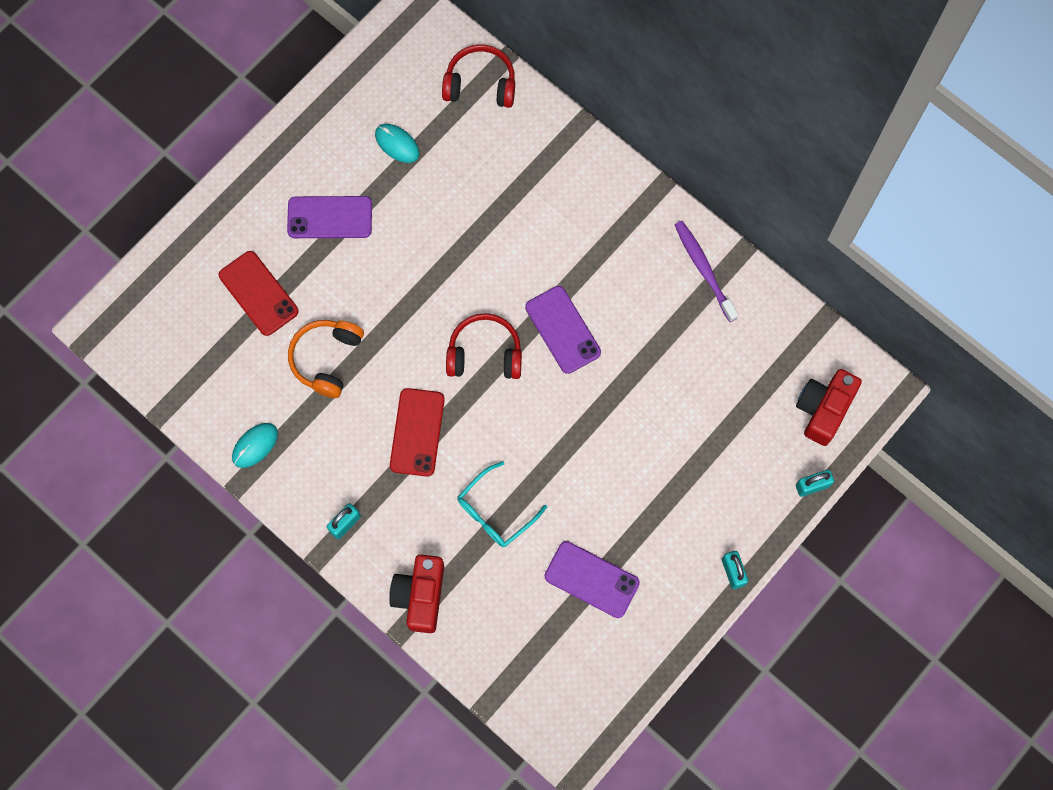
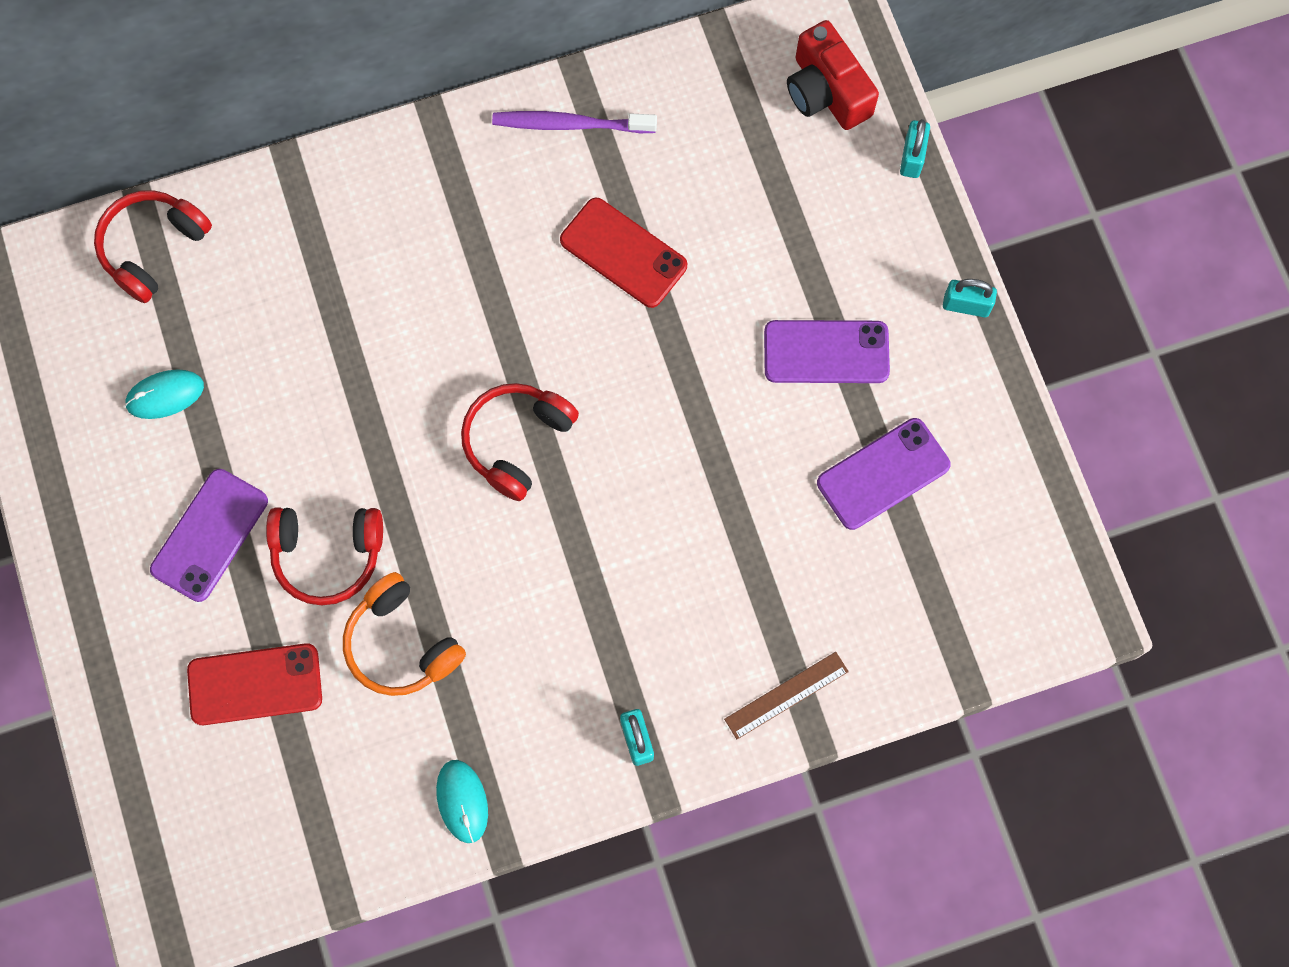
camera: 60 degrees left, 0 degrees up
red camera [389,554,444,633] -> brown ruler [724,652,849,739]
red phone [390,388,445,477] -> red phone moved to [560,198,687,308]
turquoise glasses [457,461,547,547] -> none
purple phone [525,286,601,374] -> purple phone moved to [764,320,890,383]
none -> red headphones [266,507,383,605]

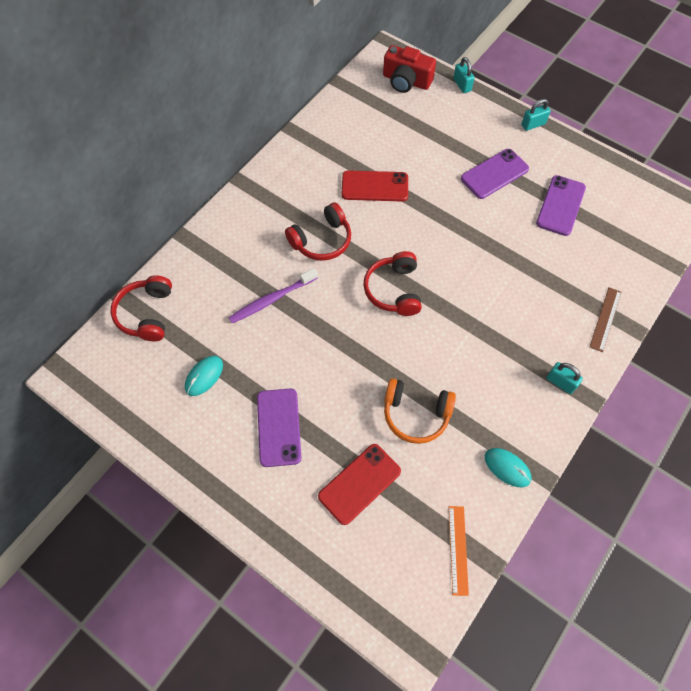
camera: 35 degrees left, 10 degrees down
red headphones [266,507,383,605] -> red headphones moved to [285,202,351,261]
purple toothbrush [492,111,657,133] -> purple toothbrush moved to [228,268,318,323]
none -> orange ruler [449,506,469,596]

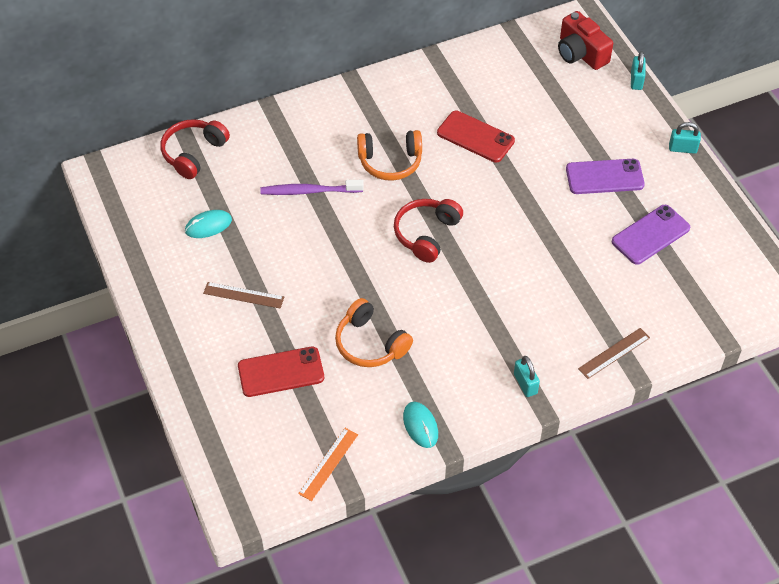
camera: 30 degrees right, 10 degrees down
purple phone [257,388,301,467] -> brown ruler [203,282,284,309]
red headphones [285,202,351,261] -> orange headphones [357,130,422,181]

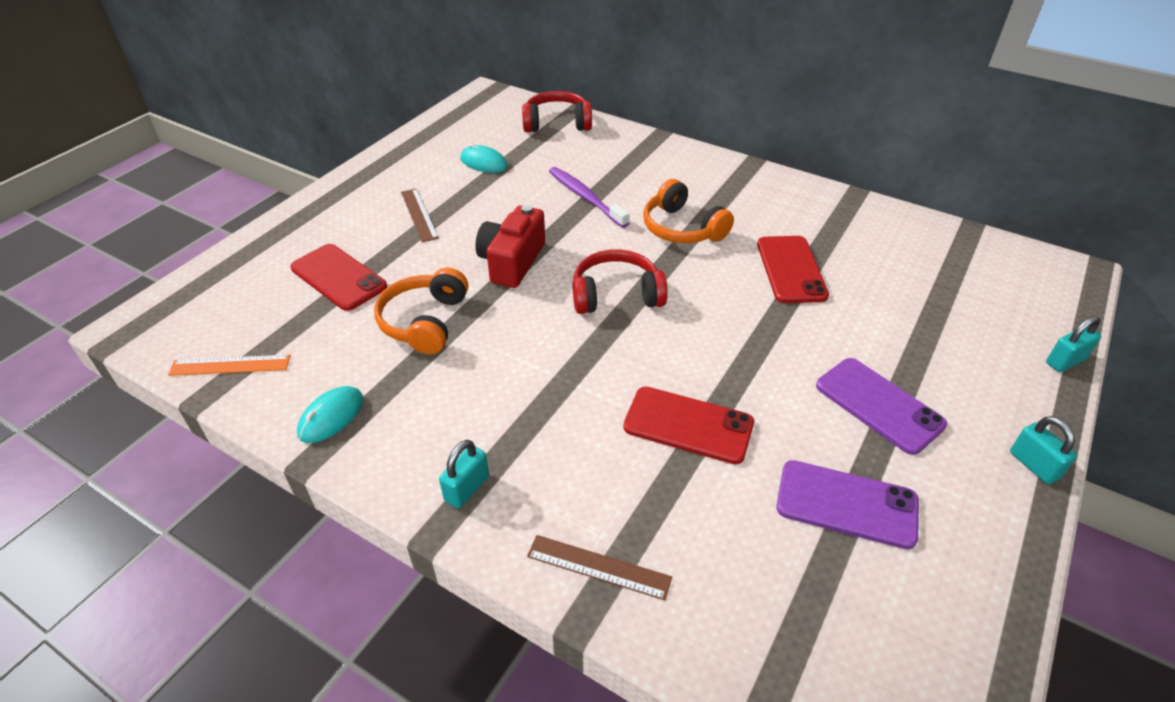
camera: 55 degrees right, 10 degrees down
red camera [558,11,613,70] -> red camera moved to [475,205,545,288]
none -> red phone [623,387,754,464]

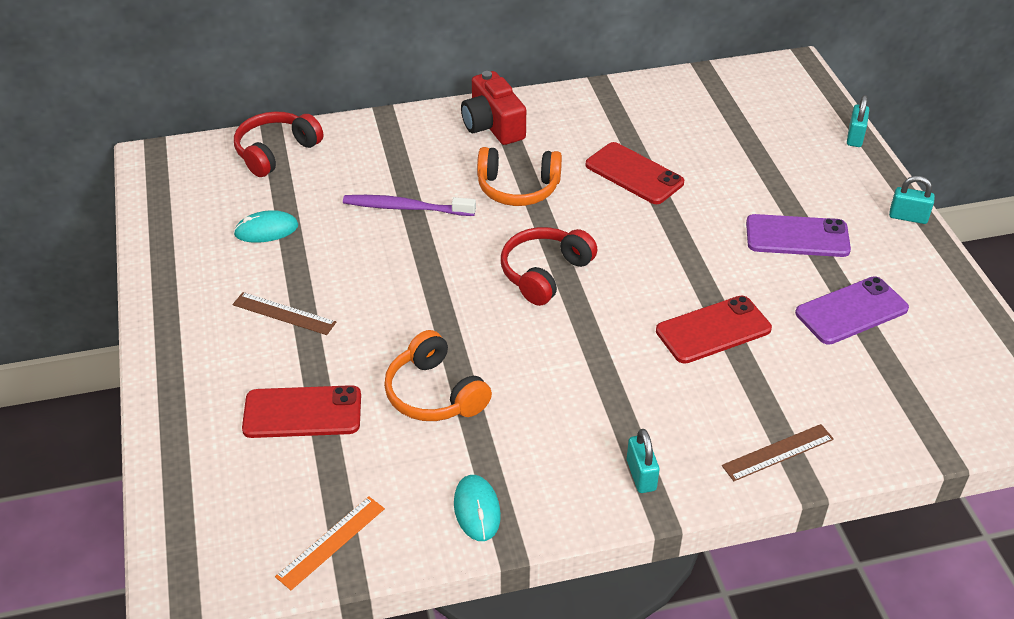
camera: 45 degrees left, 0 degrees up
red camera [475,205,545,288] -> red camera moved to [461,71,526,145]

